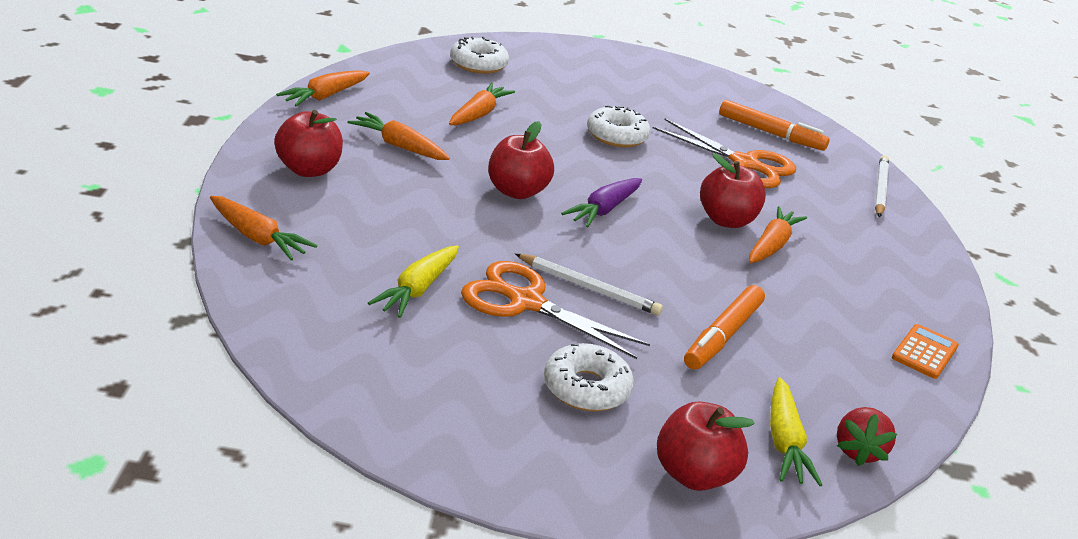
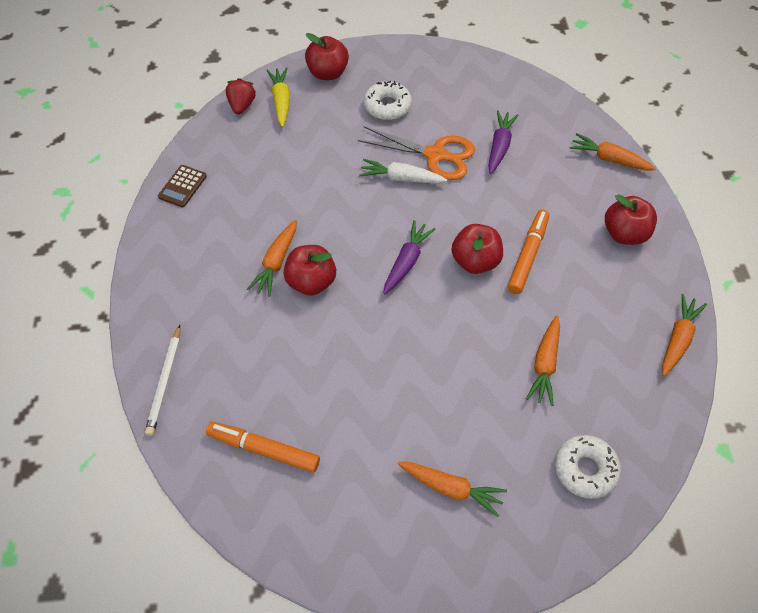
camera: 175 degrees right, 25 degrees up
orange carrot [347,112,450,160] -> orange carrot moved to [398,462,507,517]
yellow carrot [368,245,459,318] -> purple carrot [488,110,519,174]
white pencil [515,254,663,315] -> white carrot [359,159,447,184]
white donut [587,105,651,148] -> none
orange scissors [653,119,796,188] -> none
orange marker [684,285,765,370] -> orange marker moved to [508,209,549,294]
orange calculator [892,324,959,379] -> brown calculator [158,165,207,208]

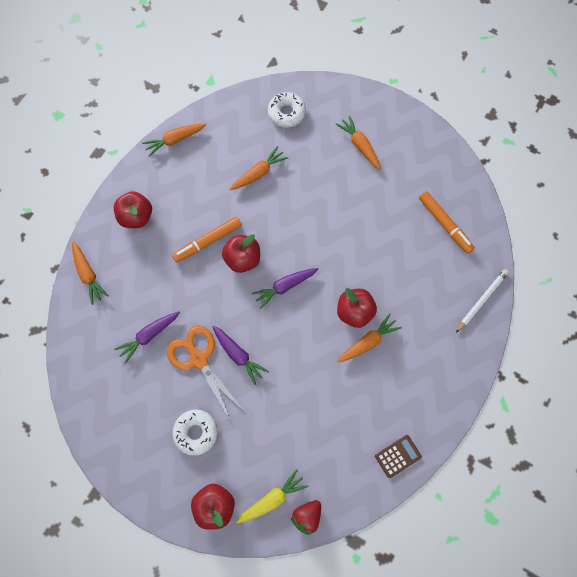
camera: 145 degrees left, 15 degrees up
yellow carrot [266,67,290,127] -> yellow carrot turned 150 degrees counterclockwise [236,469,308,523]
white carrot [359,159,447,184] -> purple carrot [212,326,269,385]

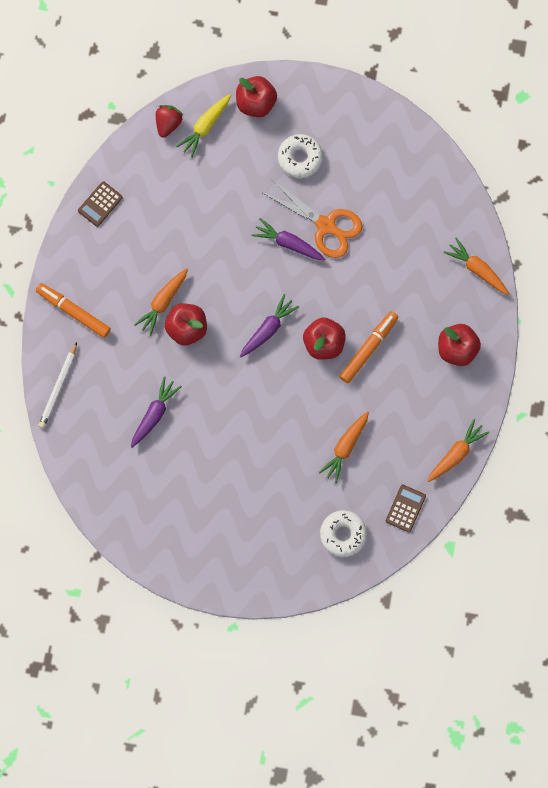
camera: 160 degrees right, 5 degrees up
purple carrot [114,311,180,364] -> purple carrot moved to [131,376,182,447]
orange carrot [336,115,381,170] -> none
orange marker [419,191,475,254] -> orange marker moved to [36,283,111,338]
none -> brown calculator [386,485,426,532]

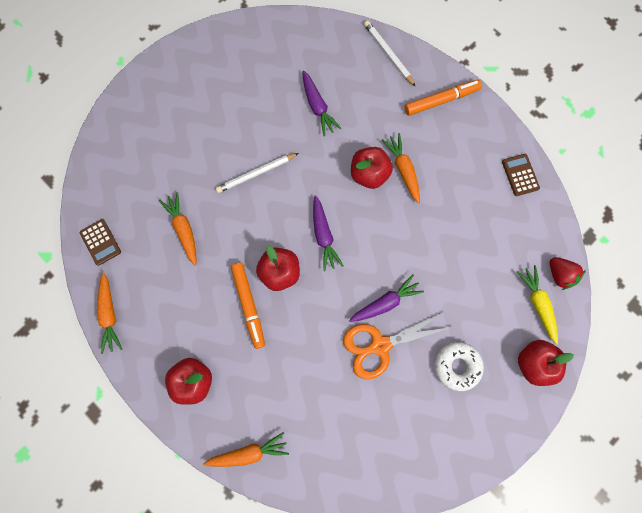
camera: 125 degrees right, 0 degrees up
white donut [320,510,367,557] -> none
none -> white pencil [216,153,299,193]

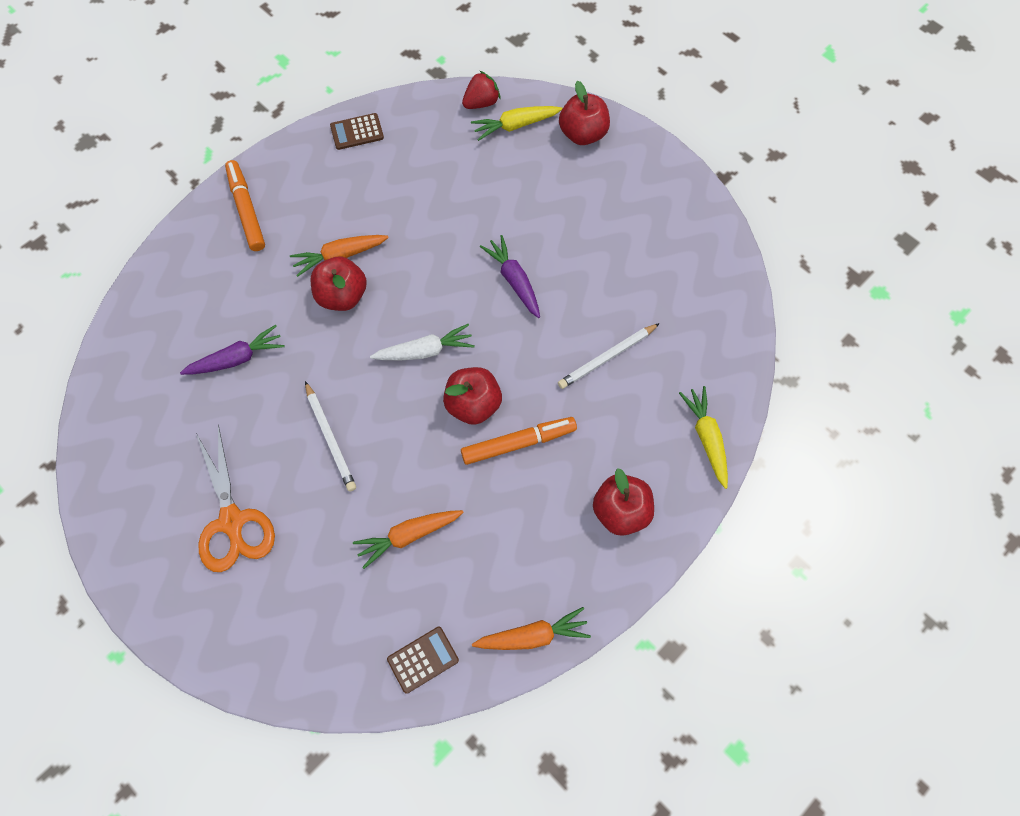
camera: 90 degrees left, 10 degrees down
orange carrot [203,432,289,467] -> yellow carrot [679,386,728,489]
purple carrot [313,196,343,271] -> white carrot [370,324,475,360]
orange scissors [343,311,452,379] -> orange scissors moved to [196,425,275,572]
white pencil [364,20,416,87] -> white pencil moved to [558,323,660,389]
white donut [435,342,484,391] -> none

